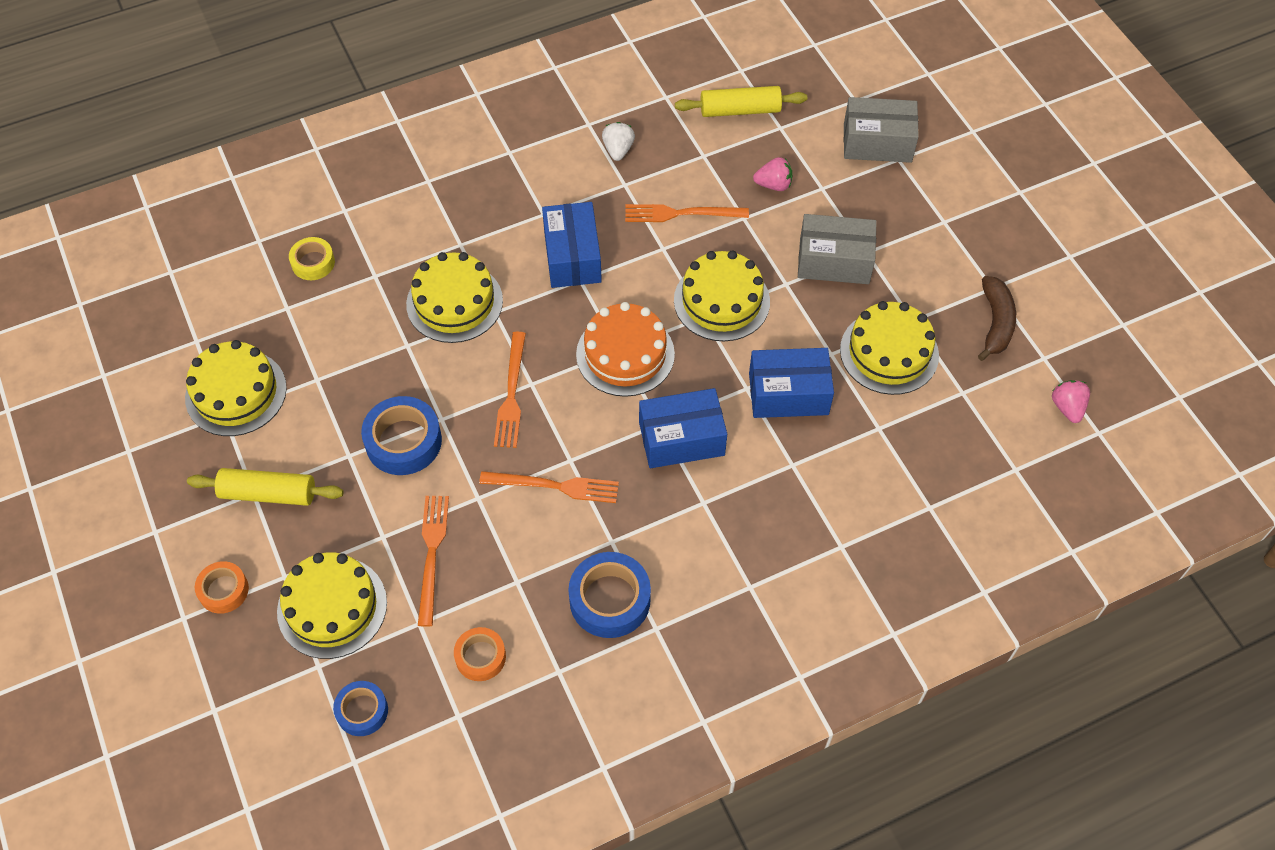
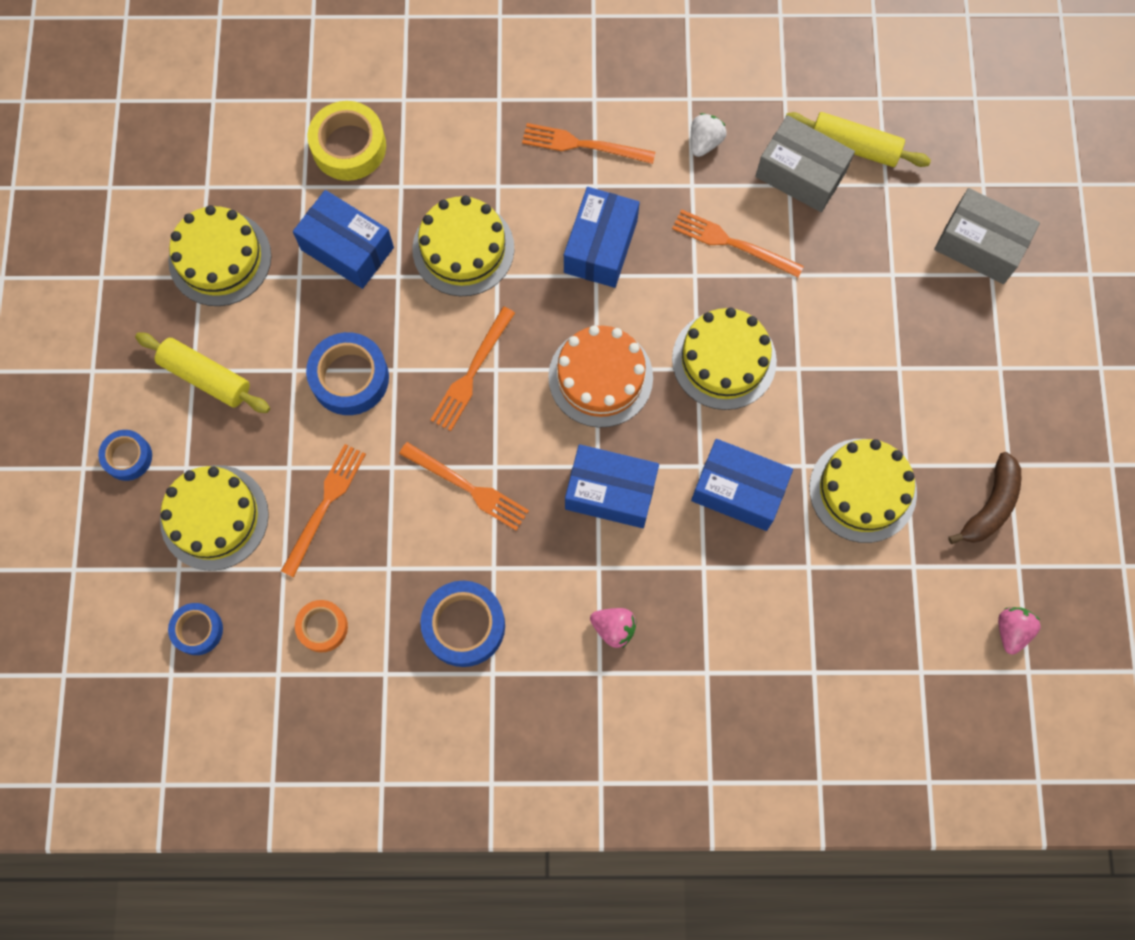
camera: 25 degrees right, 15 degrees up
orange tape [195,561,249,614] -> blue tape [98,430,152,481]
yellow tape [289,237,335,280] -> yellow tape [307,101,386,181], size x1.64
pink strawberry [753,157,793,191] -> pink strawberry moved to [590,608,637,648]
grey box [798,214,877,284] -> grey box moved to [755,115,855,212]
none -> blue box [293,190,394,289]
none -> orange fork [522,123,655,164]

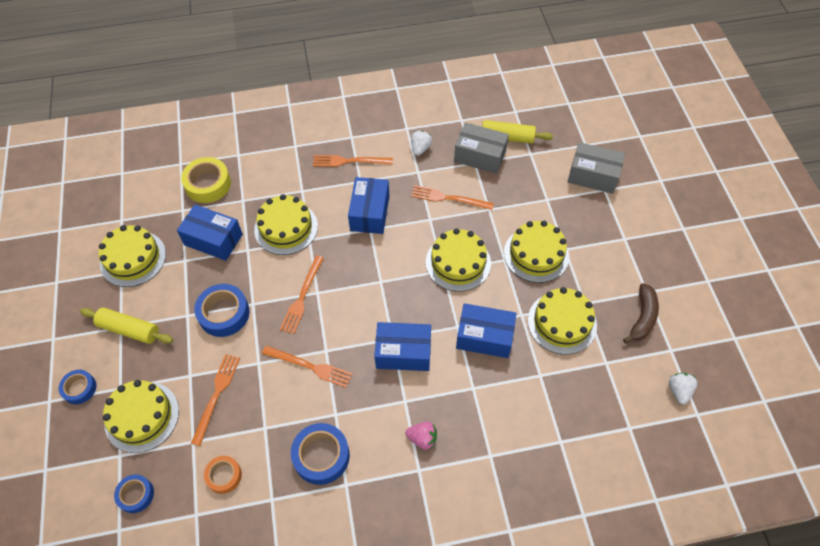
camera: 10 degrees left, 15 degrees down
orange cake [548,325,653,428] -> none
pink strawberry [998,607,1041,655] -> white strawberry [669,373,697,404]
none -> yellow cake [504,221,569,283]

